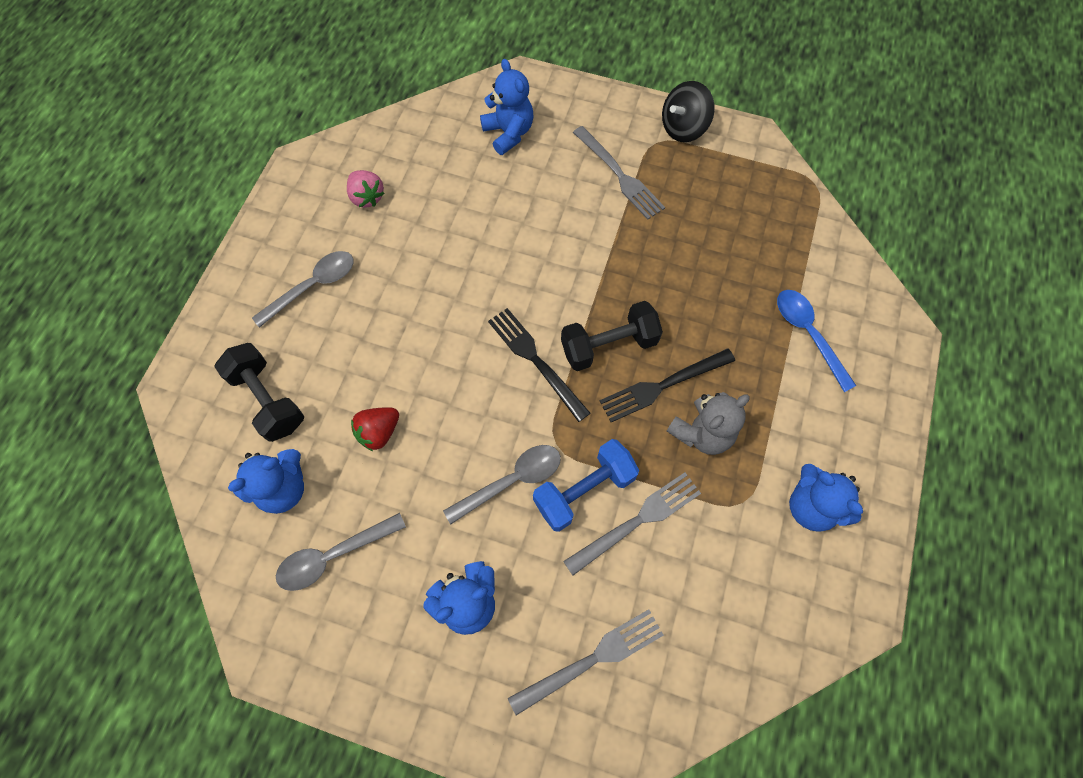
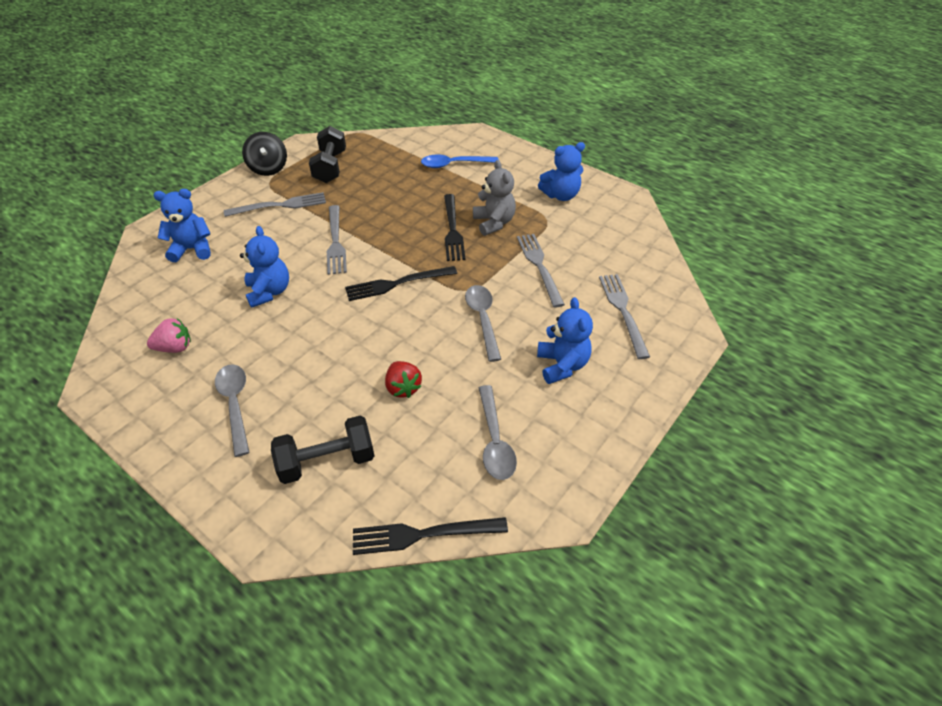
camera: 70 degrees left, 20 degrees down
blue teddy bear [228,449,304,514] -> blue teddy bear moved to [240,226,289,308]
blue dumbbell [533,439,639,532] -> none
black dumbbell [561,301,663,371] -> black dumbbell moved to [309,126,346,183]
none -> grey fork [327,205,347,275]
none -> black fork [353,517,508,555]

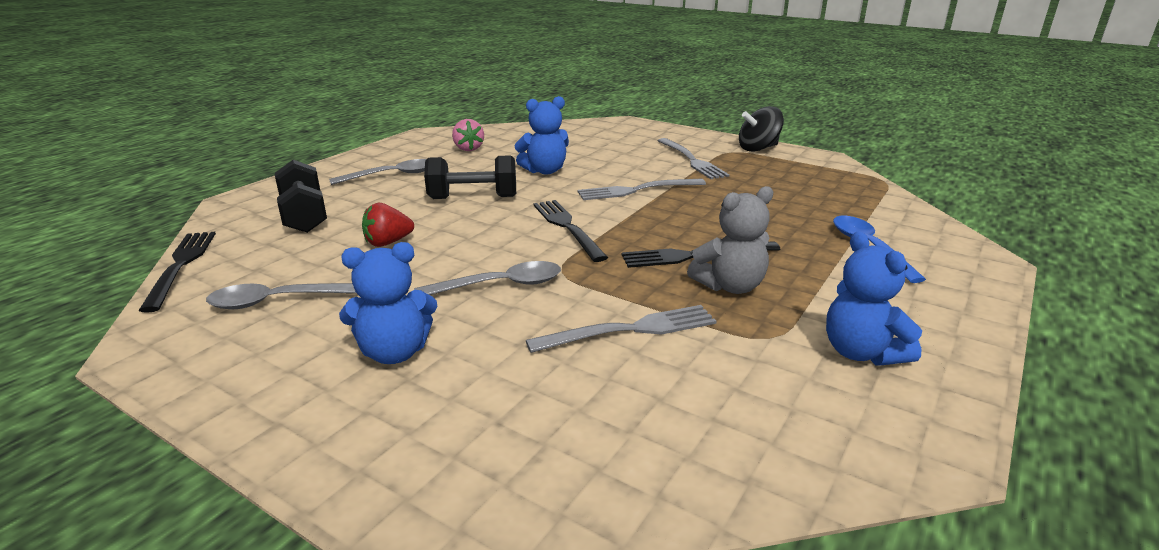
camera: 85 degrees right, 20 degrees down
blue teddy bear [153,189,211,262] -> none
black dumbbell [309,126,346,183] -> black dumbbell moved to [424,155,516,199]
grey fork [599,274,650,359] -> none

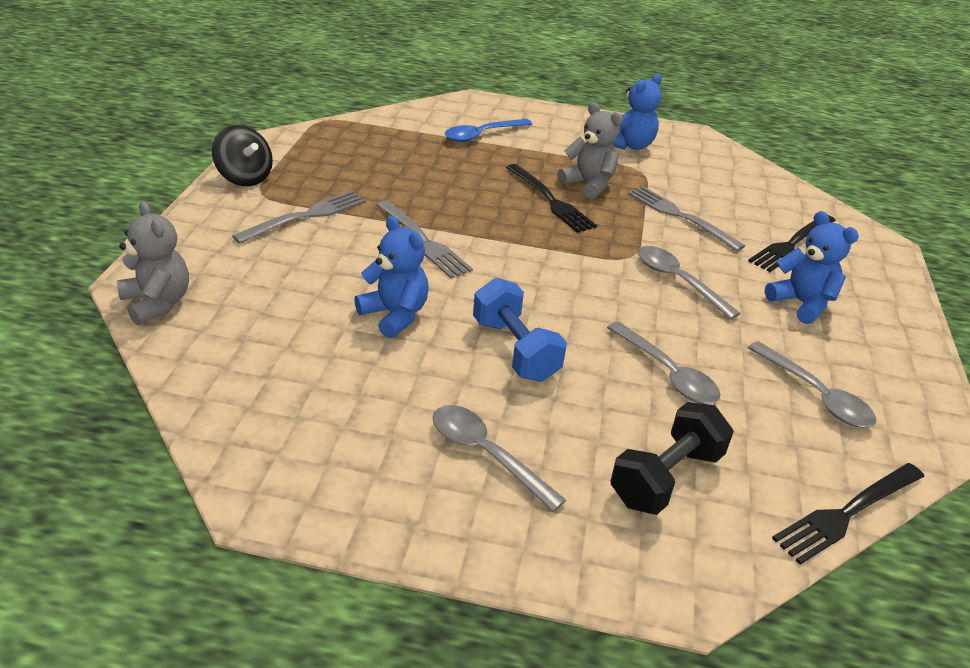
camera: 115 degrees left, 10 degrees up
red strawberry [362,203,414,247] -> grey spoon [607,321,721,404]
black dumbbell [424,155,516,199] -> blue dumbbell [473,278,567,382]
pink strawberry [452,119,484,151] -> none
black fork [533,200,608,262] -> black fork moved to [748,215,836,272]
none -> grey teddy bear [117,201,189,325]

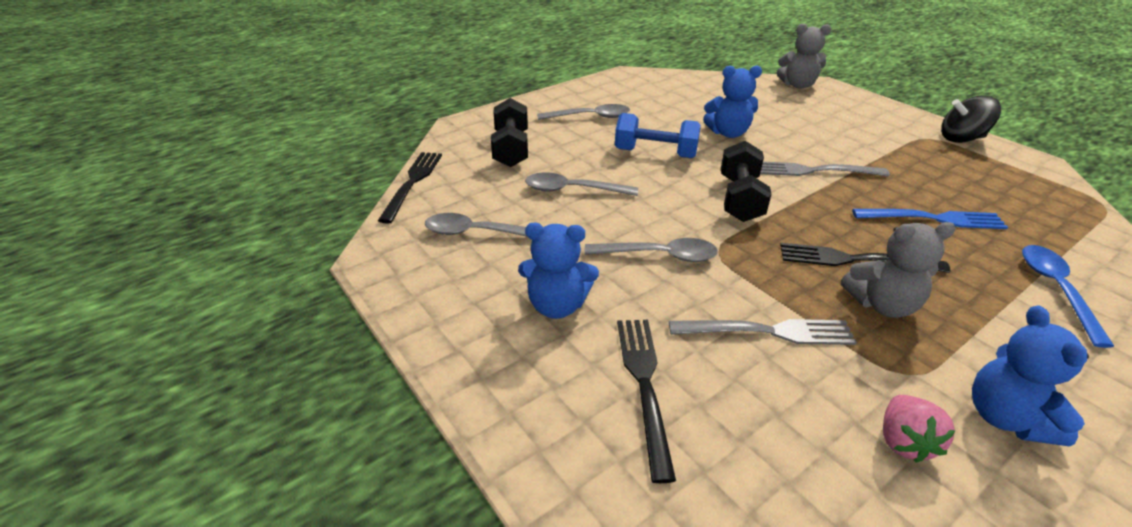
camera: 135 degrees right, 0 degrees up
grey fork [232,190,366,244] -> none
none -> black dumbbell [721,141,771,222]
none -> blue fork [852,209,1008,229]
none -> pink strawberry [883,395,956,463]

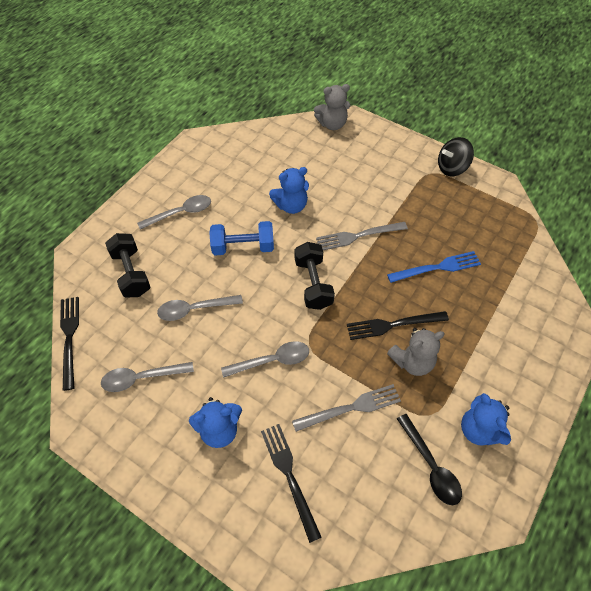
camera: 20 degrees left, 20 degrees up
pink strawberry [883,395,956,463] -> black spoon [397,414,462,505]
blue spoon [1022,245,1114,348] -> none

